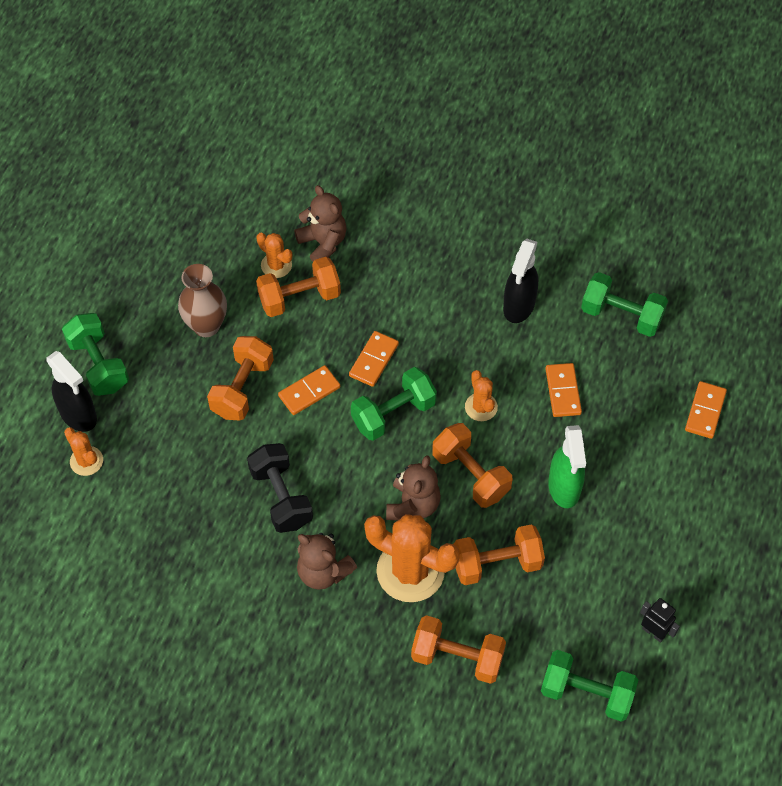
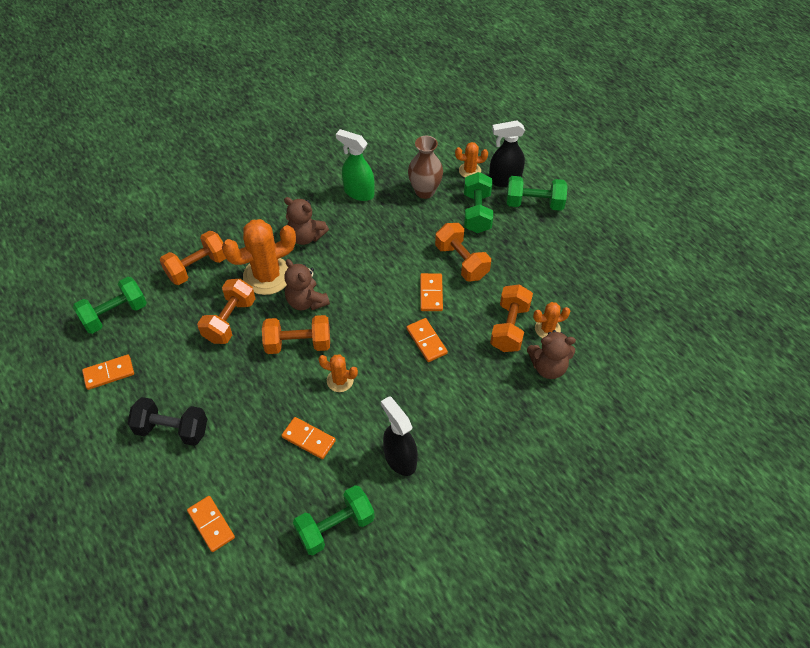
camera: 125 degrees right, 5 degrees down
brown vase [178,264,227,337] -> brown vase moved to [408,136,443,199]
black dumbbell [247,443,313,533] -> black dumbbell moved to [127,397,207,446]
brown teddy bear [297,533,357,590] -> brown teddy bear turned 135 degrees counterclockwise [284,197,329,245]
green dumbbell [351,367,437,441] -> green dumbbell moved to [464,172,493,233]
green spray bottle [548,425,586,508] -> green spray bottle moved to [336,129,374,201]
black robot [640,598,680,643] -> orange domino [82,355,134,390]

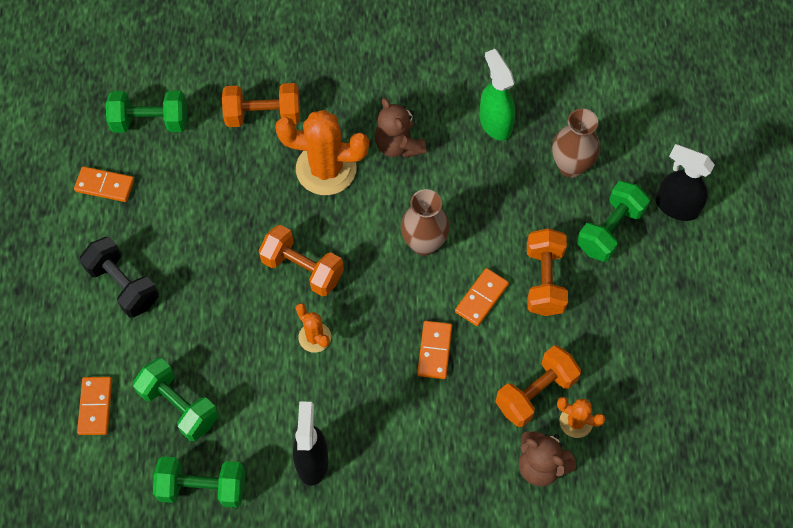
camera: 35 degrees right, 10 degrees up
orange dumbbell [197,279,256,344] -> none
orange domino [281,417,336,459] -> none
brown teddy bear [284,259,330,310] -> none
orange cactus [455,142,488,177] -> none
green dumbbell [506,176,568,211] -> green dumbbell moved to [133,358,219,441]
none -> brown vase [401,189,450,256]

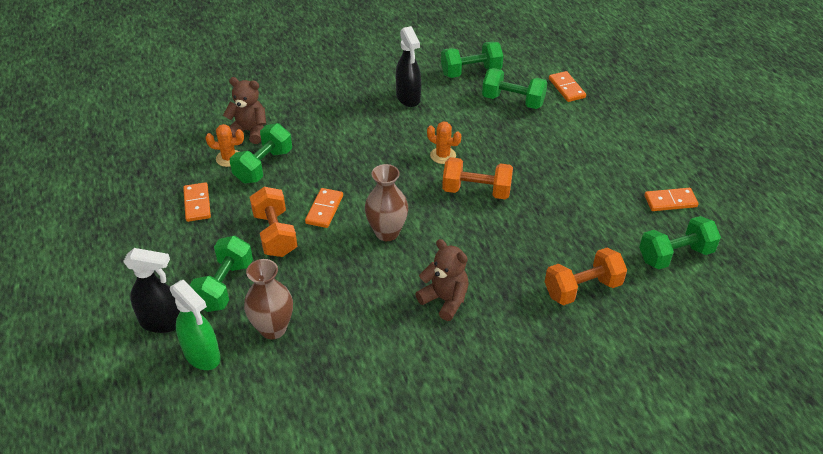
camera: 160 degrees right, 20 degrees down
black dumbbell [80,237,159,317] -> none
orange cactus [275,110,369,195] -> none
orange domino [417,321,452,379] -> orange domino moved to [183,182,211,222]
green spray bottle [479,49,515,141] -> green spray bottle moved to [170,280,221,370]
orange dumbbell [496,345,581,427] -> green dumbbell [230,123,292,184]

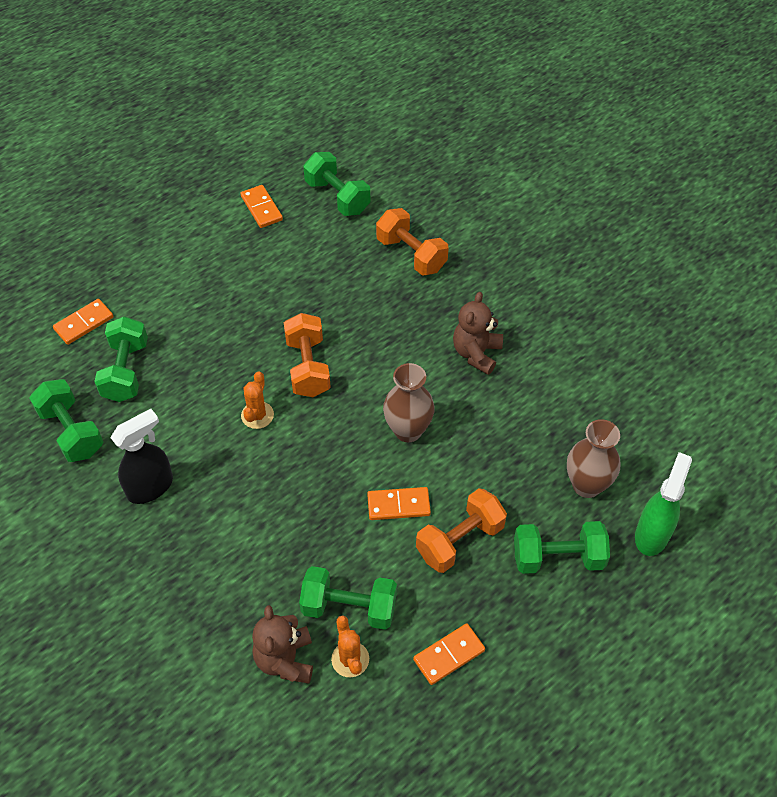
camera: 110 degrees left, 10 degrees up
black spray bottle [123,248,180,333] -> none

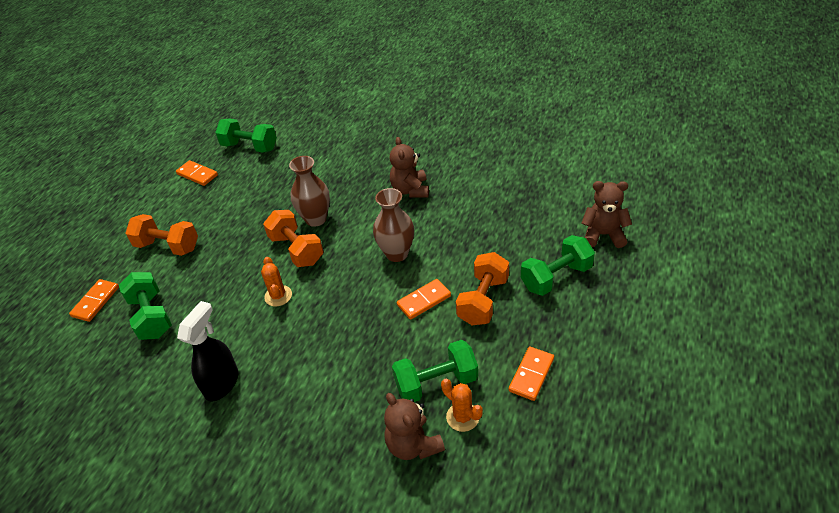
camera: 25 degrees left, 10 degrees down
green dumbbell [29,379,103,462] -> none
orange dumbbell [376,208,449,276] -> orange dumbbell moved to [126,214,198,256]
brown vase [567,419,620,498] -> brown vase moved to [289,156,330,227]
green spray bottle [635,452,692,556] -> brown teddy bear [582,181,632,248]

